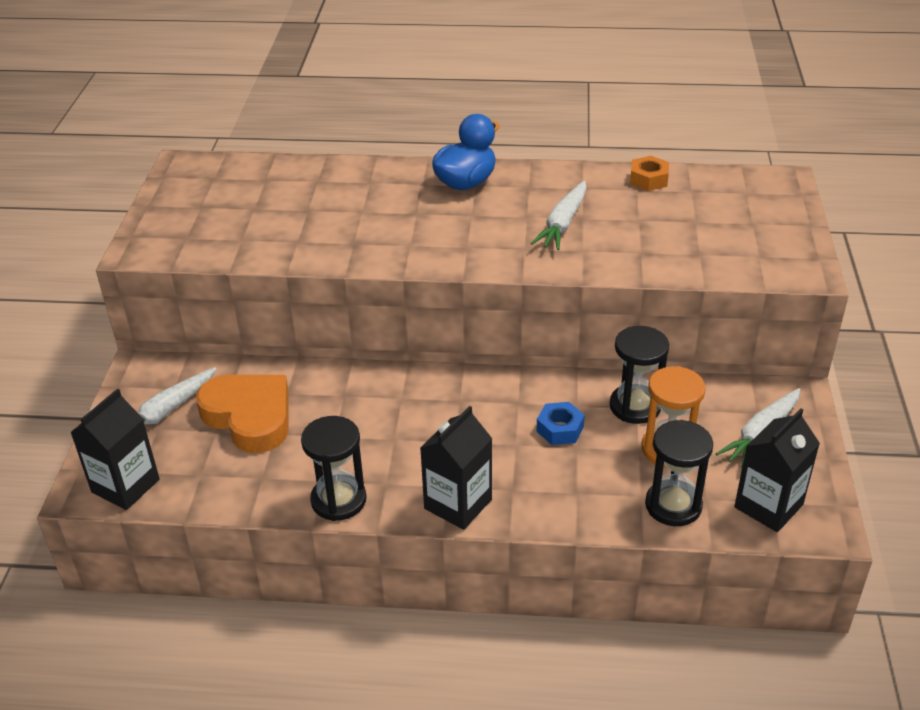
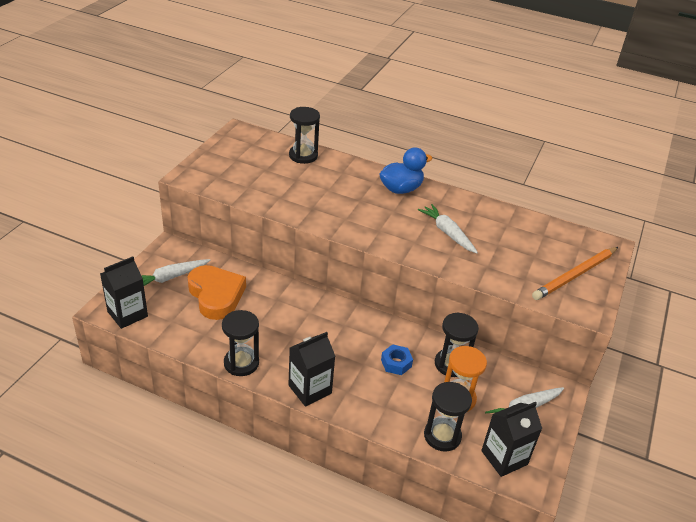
camera: 15 degrees right, 0 degrees up
white carrot [531,181,587,250] -> white carrot turned 105 degrees clockwise [418,204,478,253]
orange nut [630,156,669,191] -> none
none -> black hourglass [289,107,320,164]
none -> orange pencil [532,247,618,300]

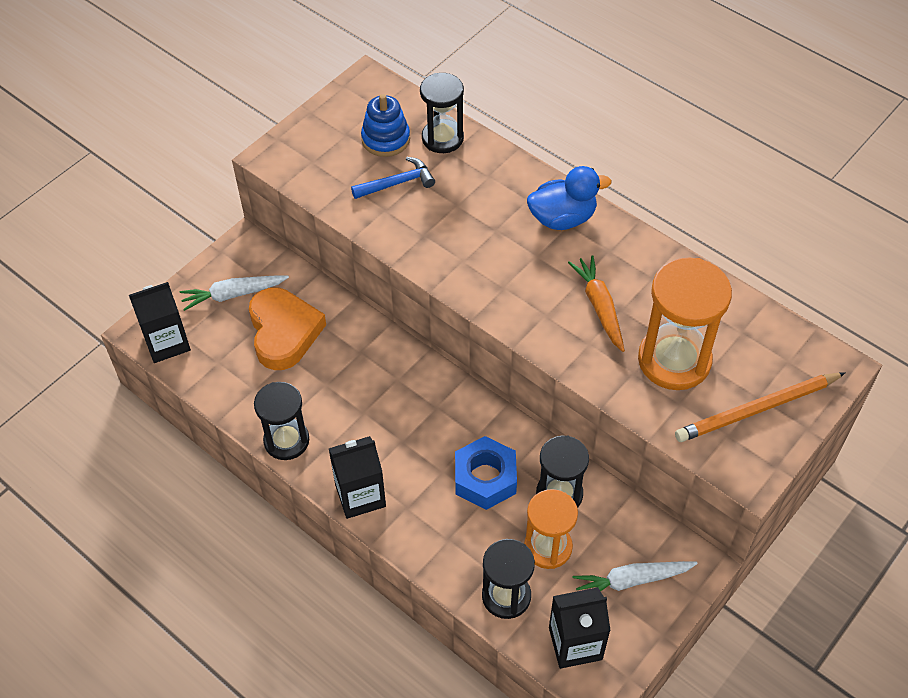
camera: 20 degrees right, 15 degrees up
blue nut [381,344,413,375] -> blue nut [455,436,517,510], size x1.63
white carrot [418,204,478,253] -> orange carrot [568,255,625,352]
none -> blue hammer [351,157,435,199]
none -> blue stacking toy [361,94,410,157]
none -> orange hourglass [638,258,732,390]

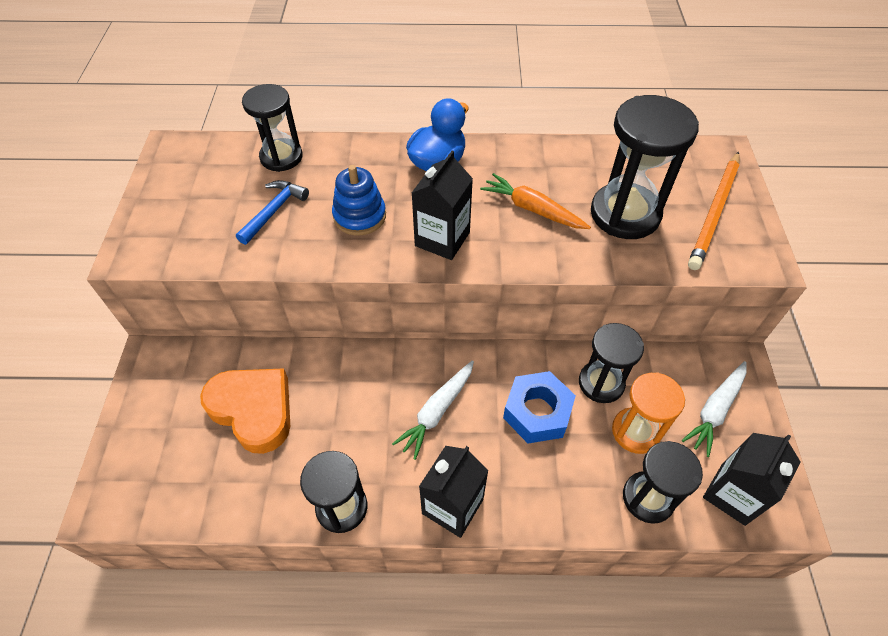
camera: 40 degrees left, 0 degrees up
black carton [129,282,191,363] -> black carton moved to [412,151,473,260]
white carrot [180,275,289,311] -> white carrot moved to [392,360,474,460]
blue stacking toy [361,94,410,157] -> blue stacking toy moved to [332,165,386,235]
orange hourglass [638,258,732,390] -> black hourglass [591,95,699,239]

